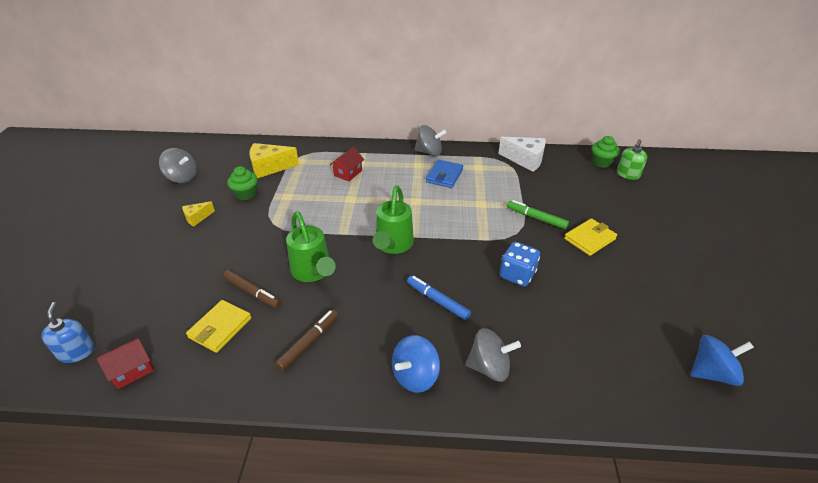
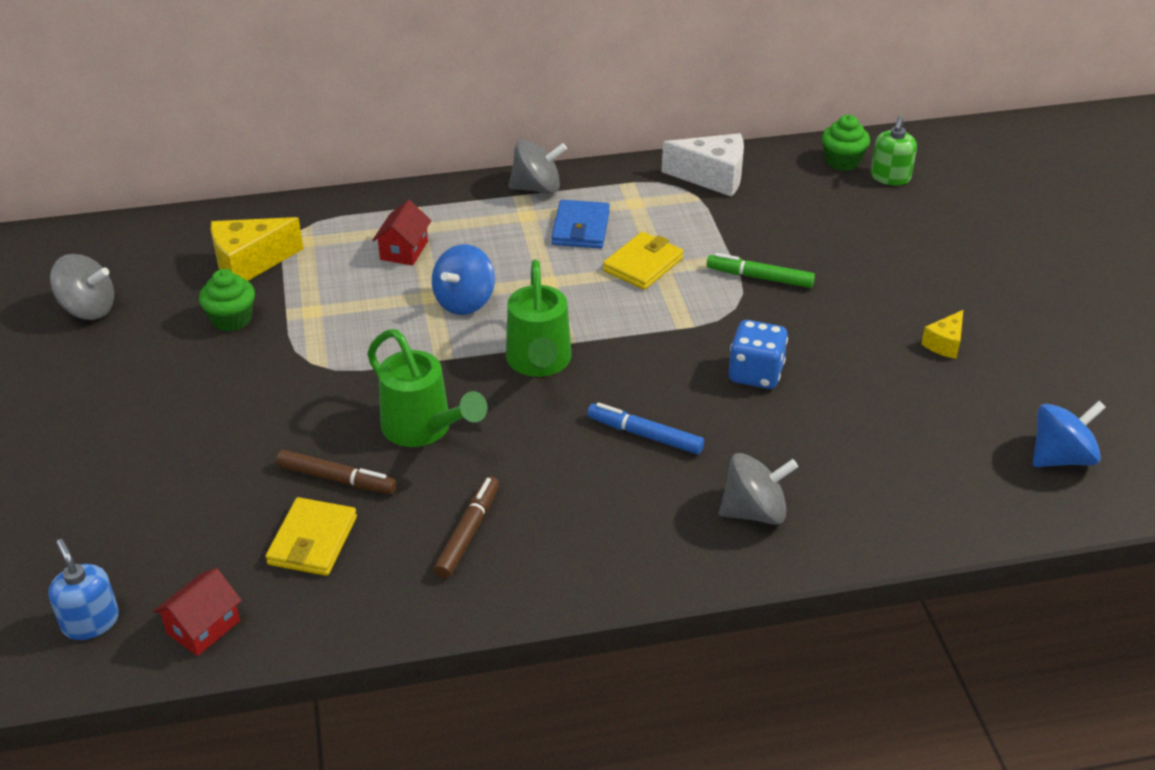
camera: 15 degrees left, 0 degrees up
yellow cheese [182,201,215,227] -> yellow cheese moved to [921,310,963,359]
blue spinning top [392,335,440,393] -> blue spinning top moved to [432,244,495,315]
yellow wallet [564,218,617,256] -> yellow wallet moved to [603,232,684,290]

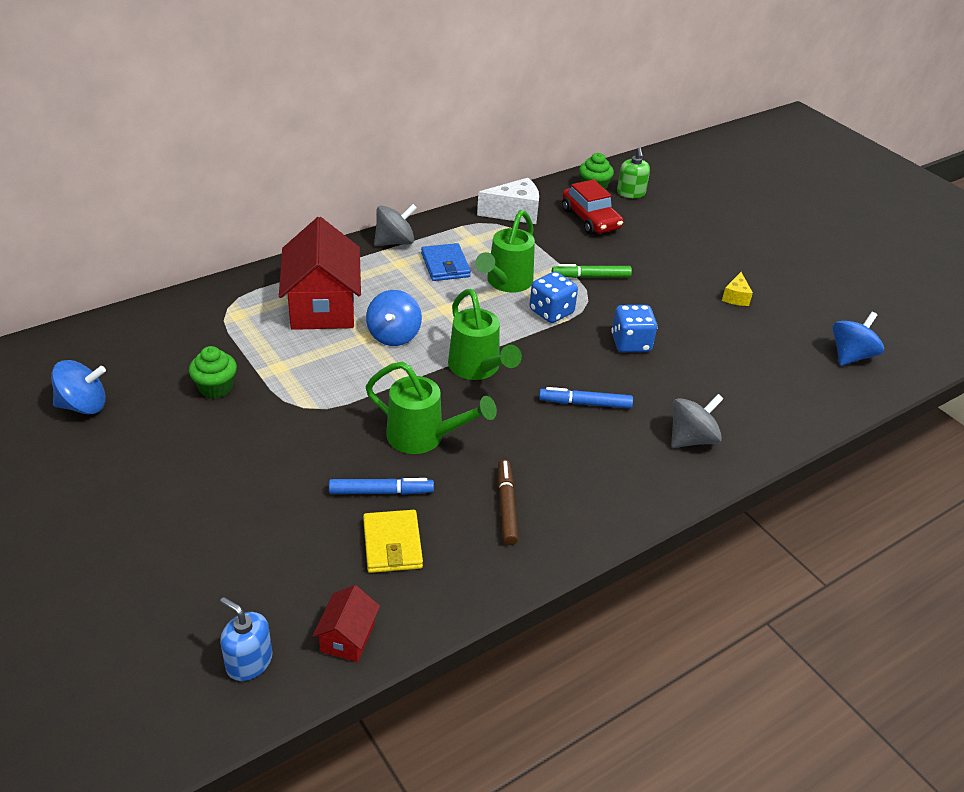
camera: 25 degrees left, 0 degrees up
grey spinning top [50,254,114,320] -> blue spinning top [51,360,106,414]
yellow cheese [211,217,303,281] -> none
brown marker [276,450,397,494] -> blue marker [329,478,434,495]
red house [373,200,431,266] -> red house [279,217,361,330], size x2.15
yellow wallet [603,232,684,290] -> green watering can [475,210,535,292]
none -> blue dice [529,272,578,323]
none -> red car [562,179,623,235]

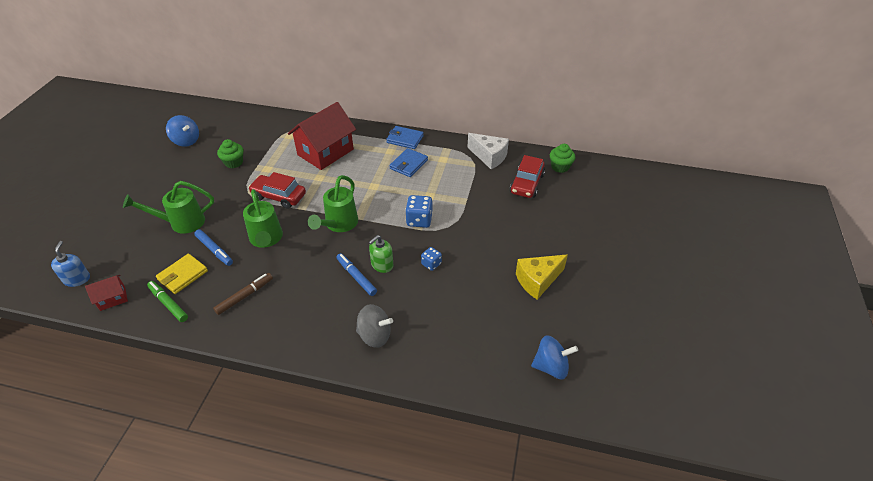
camera: 50 degrees right, 5 degrees up
blue spinning top [366,290,422,346] -> none
grey spinning top [374,204,417,246] -> blue wallet [386,126,424,149]
green watering can [475,210,535,292] -> green watering can moved to [123,181,214,234]
green marker [552,264,632,278] -> green marker moved to [147,281,188,322]
blue dice [611,305,658,352] -> blue dice [421,247,442,271], size x0.61
green soap dispenser [617,148,650,198] -> green soap dispenser moved to [369,235,394,273]
yellow cheese [722,272,753,306] -> yellow cheese [516,255,568,300], size x1.81
none -> red car [248,172,306,209]

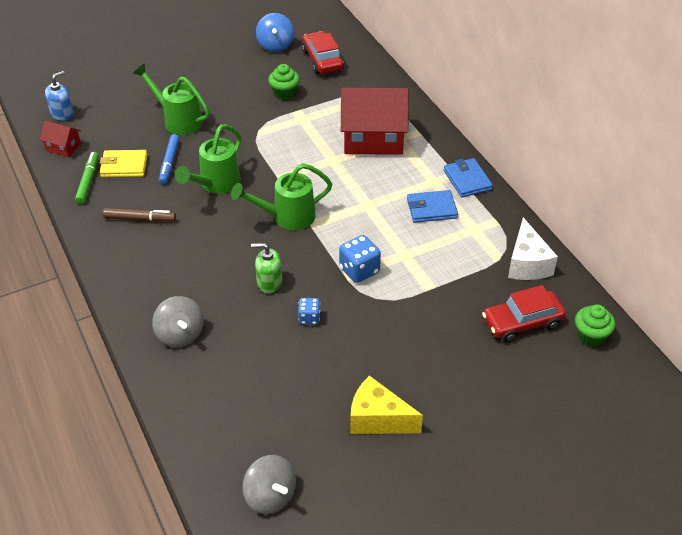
camera: 50 degrees right, 0 degrees up
red car [248,172,306,209] -> red car moved to [302,31,344,74]
blue marker [336,253,377,296] -> none
blue spinning top [531,335,578,379] -> grey spinning top [243,455,296,514]

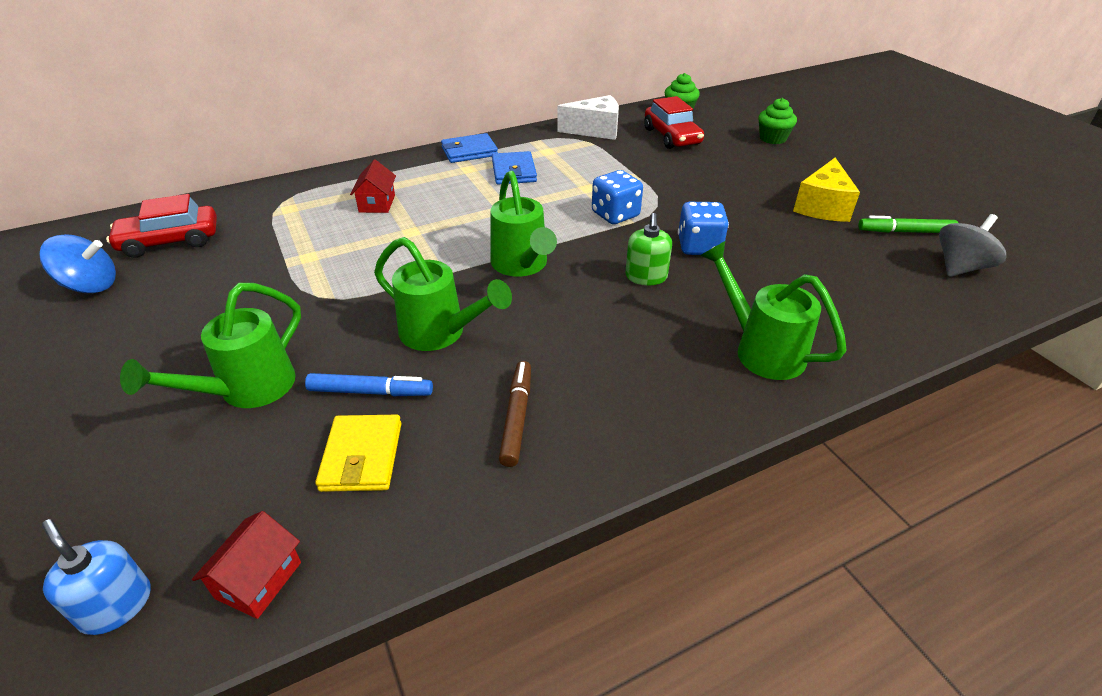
camera: 90 degrees left, 5 degrees down
green marker [75,152,99,204] -> green marker moved to [858,216,958,233]
grey spinning top [152,296,204,347] -> green watering can [700,241,847,380]
green cupcake [268,64,300,100] -> green cupcake moved to [758,98,797,144]
blue dice [298,298,320,325] -> blue dice [678,202,729,255], size x1.63
red house [341,88,409,155] -> red house [350,159,396,213], size x0.47

